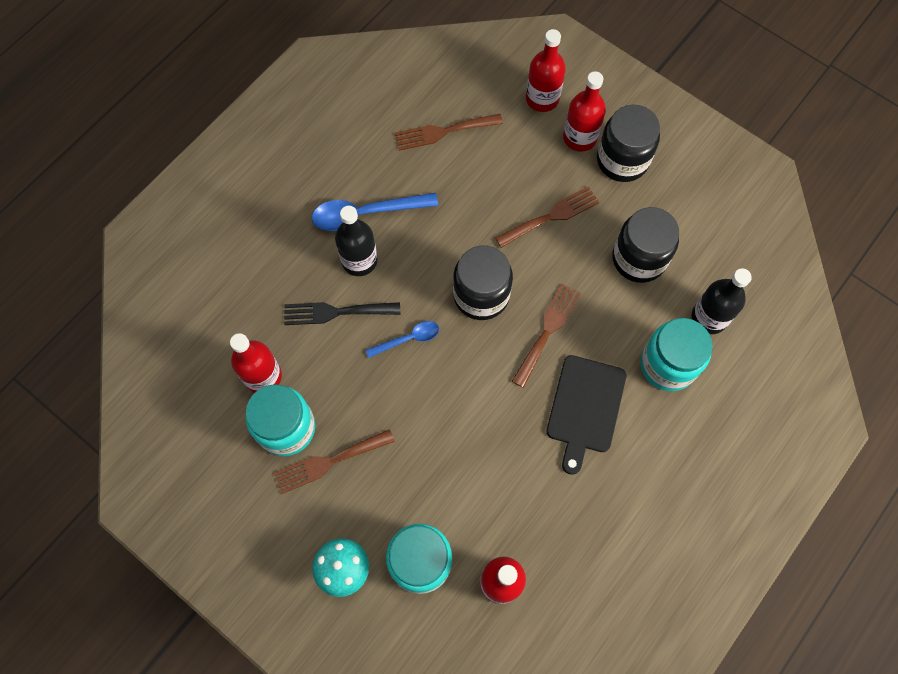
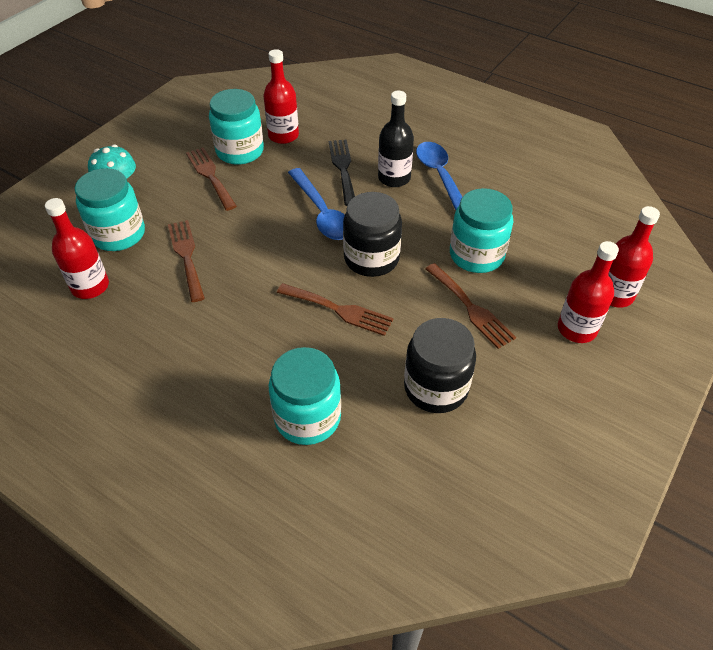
camera: 85 degrees right, 20 degrees down
blue spoon [365,321,439,358] -> blue spoon [288,168,345,240], size x1.73
brown fork [395,114,503,151] -> brown fork moved to [168,220,205,302]
black cutting board [547,355,626,475] -> none
black jar [597,105,660,182] -> none
black bottle [692,268,752,334] -> none
none -> turquoise jar [450,188,513,273]

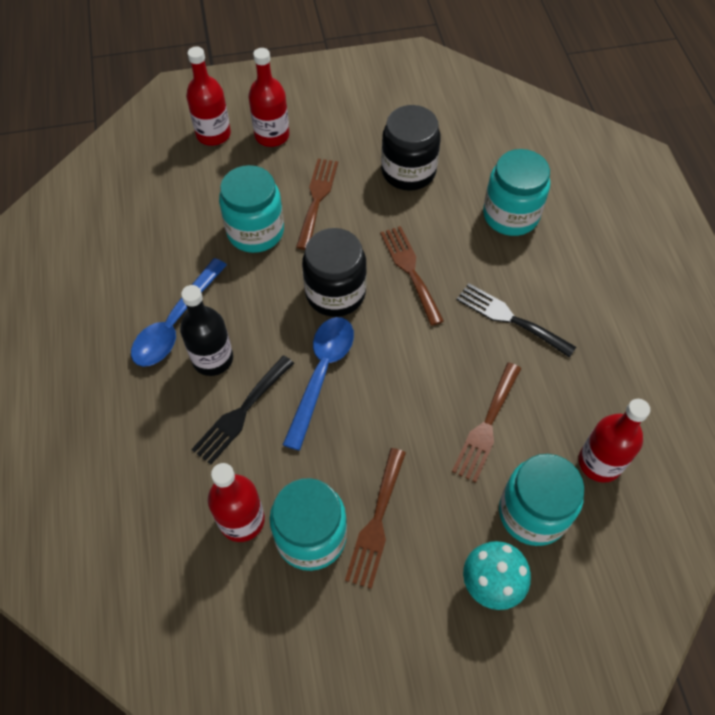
camera: 135 degrees left, 10 degrees up
none -> black fork [456,283,576,358]

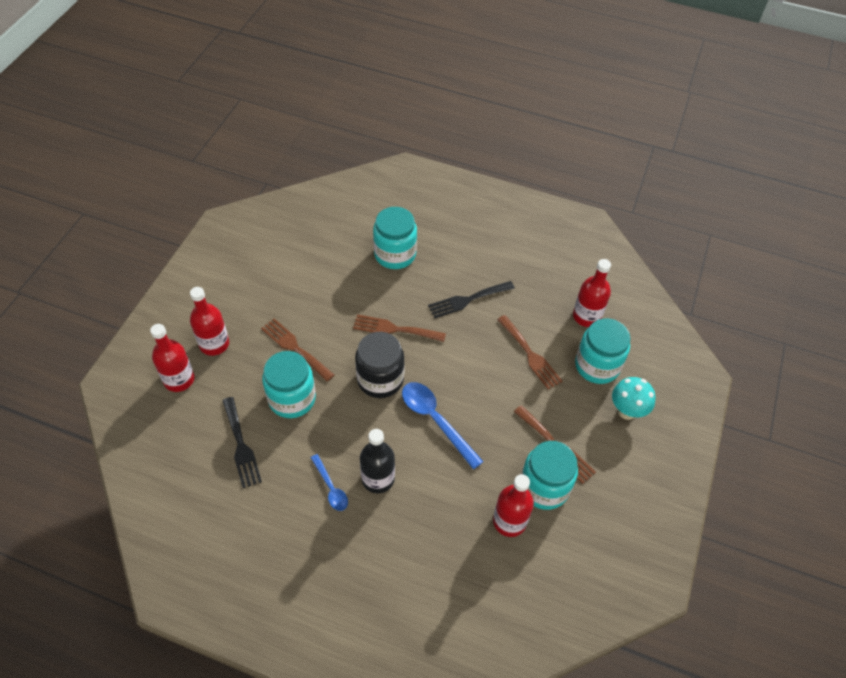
camera: 60 degrees left, 5 degrees down
blue spoon [131,258,227,367] -> blue spoon [311,454,348,511], size x0.58
black fork [191,355,294,465] -> black fork moved to [222,397,262,488]
black jar [381,105,441,191] -> none

